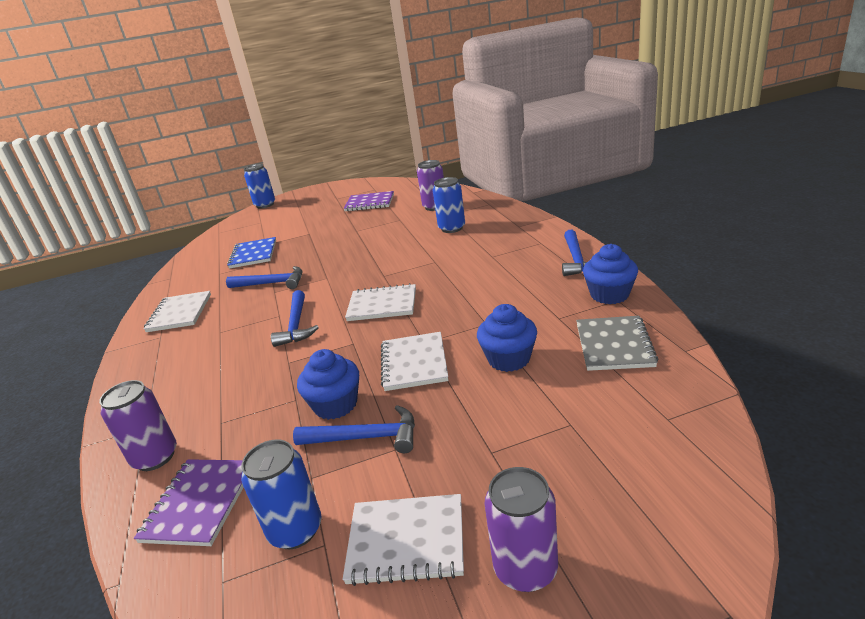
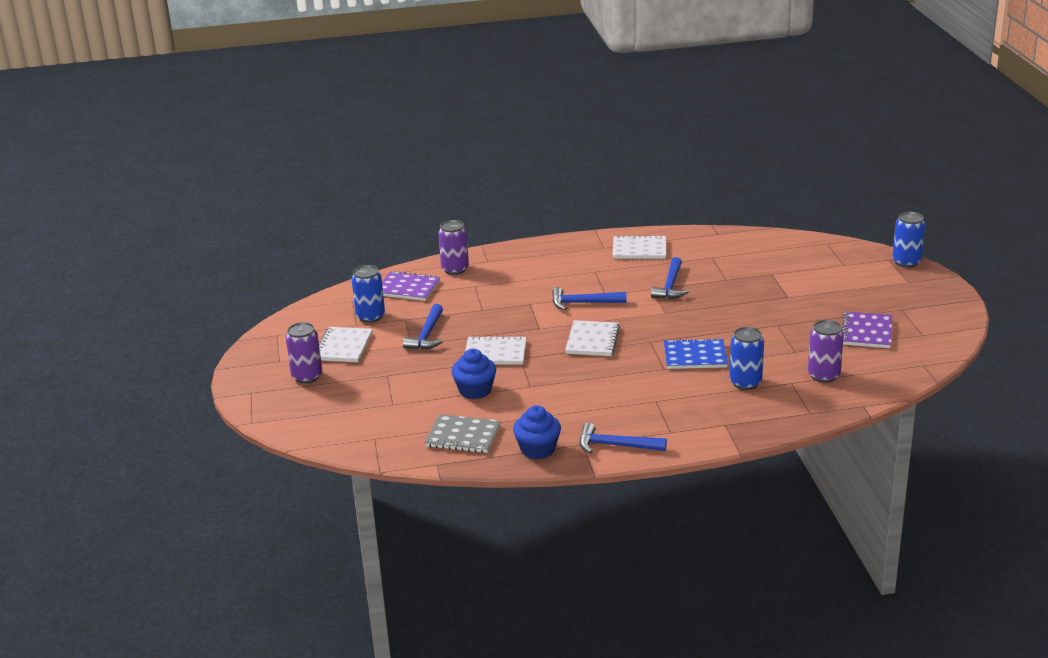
camera: 95 degrees right, 0 degrees up
blue notebook [227,237,276,269] -> blue notebook moved to [664,338,728,369]
blue cupcake [297,349,359,420] -> none

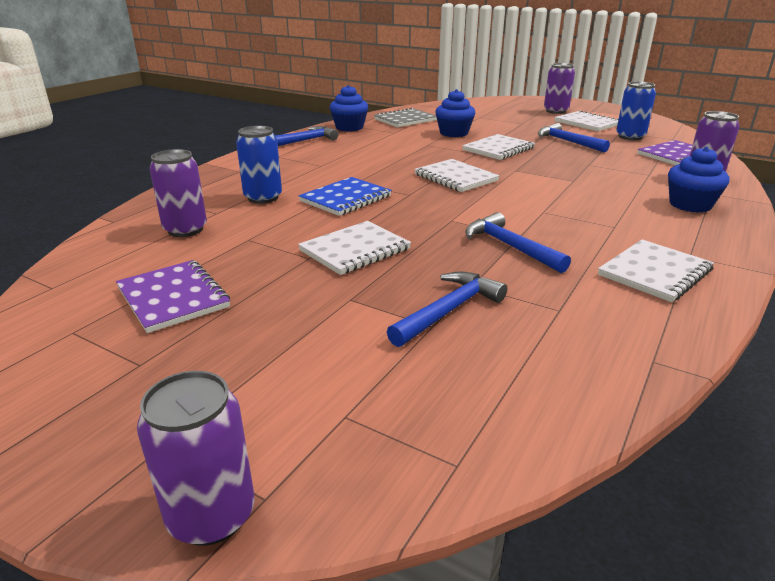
camera: 130 degrees right, 0 degrees up
blue hammer [552,287,627,310] -> blue hammer moved to [387,271,507,347]
blue can [892,212,925,268] -> purple can [137,371,254,546]
none -> white notebook [298,221,411,275]
none -> blue cupcake [668,147,730,213]

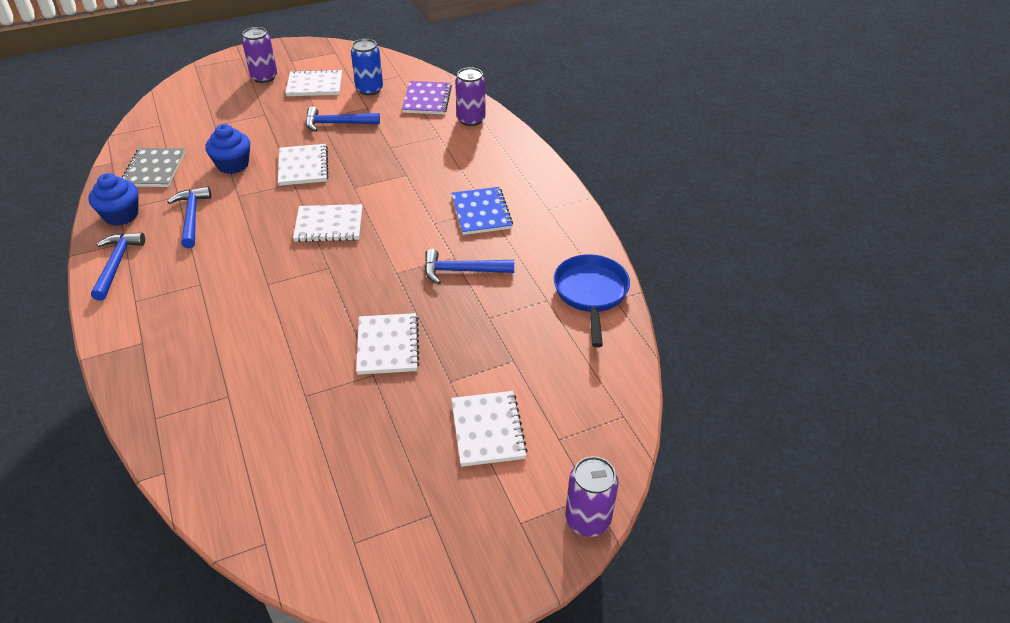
camera: 55 degrees left, 15 degrees up
purple notebook [116,260,230,333] -> none
purple can [150,149,207,237] -> none
blue can [236,126,282,204] -> none
blue notebook [299,177,392,216] -> blue notebook moved to [452,187,513,235]
blue hammer [387,271,507,347] -> blue hammer moved to [168,186,211,248]
white notebook [598,239,714,302] -> white notebook moved to [451,391,528,467]
blue cupcake [668,147,730,213] -> none
none -> blue pan [554,254,630,347]

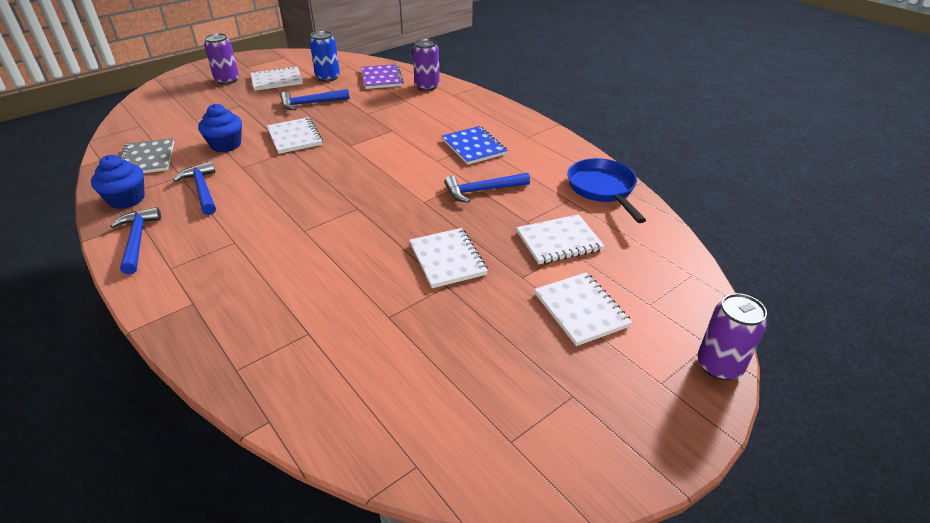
camera: 15 degrees left, 5 degrees down
white notebook [293,204,363,242] -> white notebook moved to [517,214,604,264]

